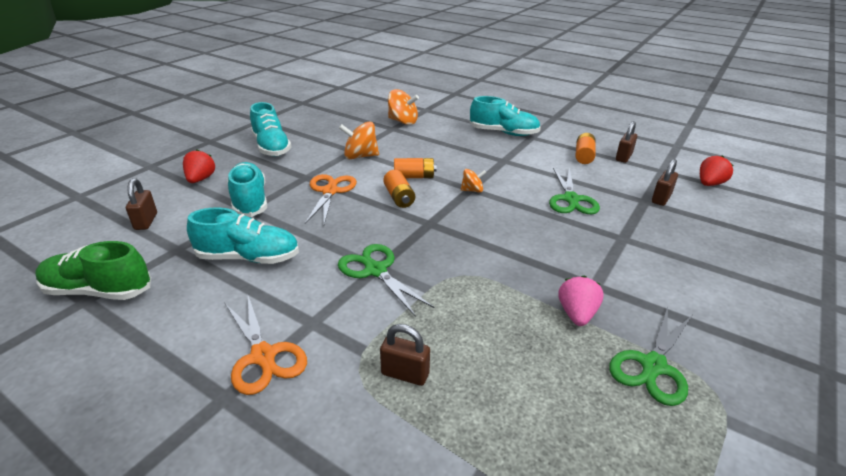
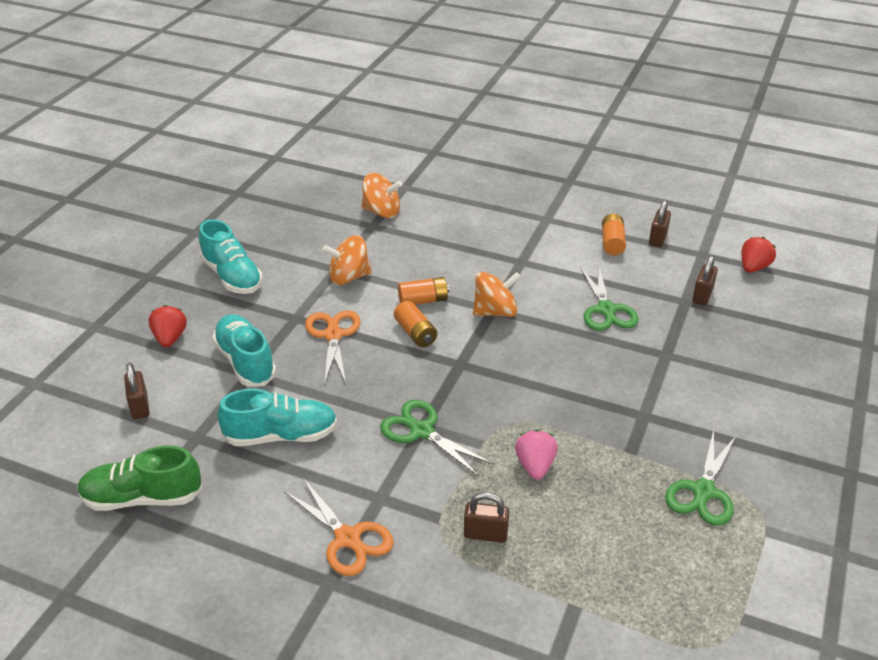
camera: 10 degrees left, 5 degrees up
orange spinning top [461,169,486,193] -> orange spinning top [473,272,521,317], size x1.71
turquoise shoe [470,96,541,136] -> none
pink strawberry [559,276,604,326] -> pink strawberry moved to [515,430,558,480]

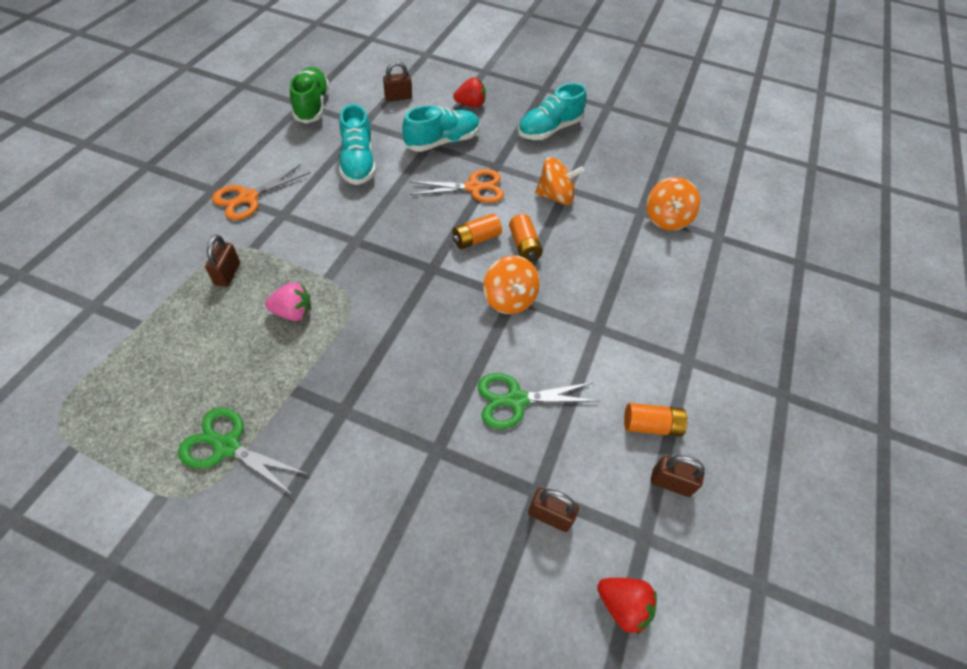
camera: 85 degrees right, 15 degrees up
orange spinning top [323,235,372,285] -> orange spinning top turned 105 degrees clockwise [535,157,584,205]
green scissors [380,400,494,477] -> none

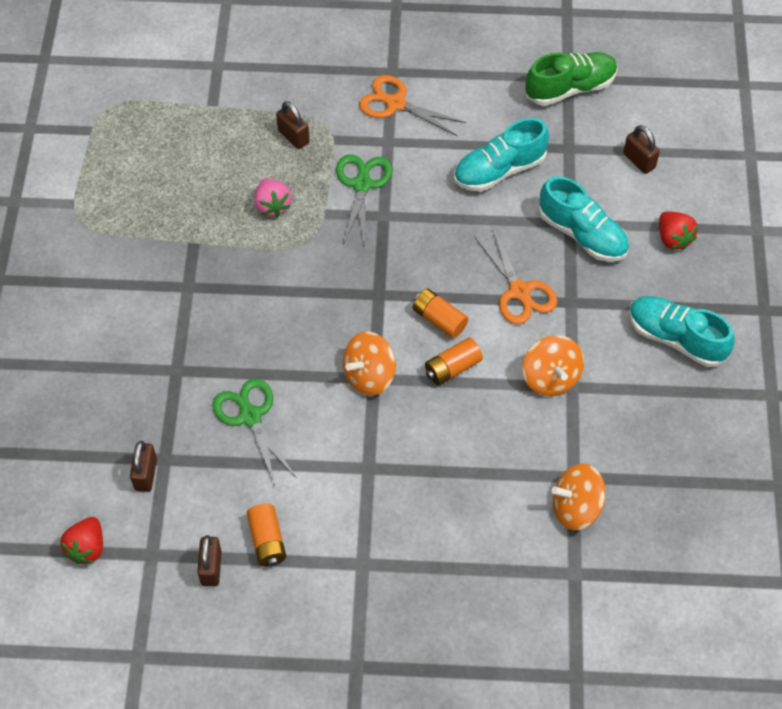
camera: 75 degrees right, 5 degrees up
green scissors [178,407,309,496] -> green scissors moved to [336,154,392,244]
brown padlock [205,235,240,287] -> brown padlock turned 60 degrees clockwise [276,101,310,149]

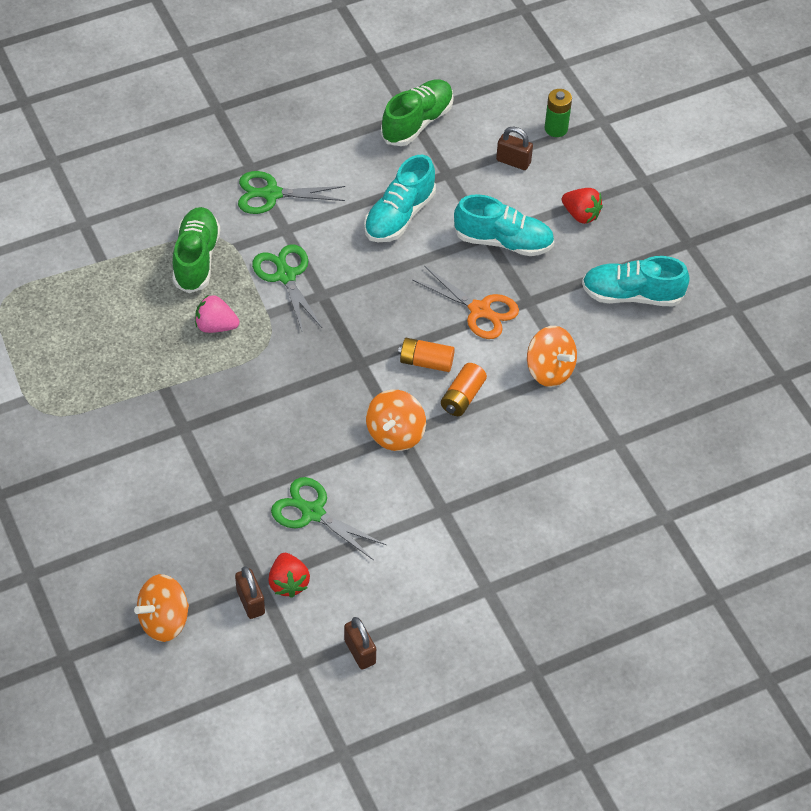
camera: 30 degrees left, 5 degrees down
red strawberry [60,517,103,564] -> red strawberry moved to [268,553,310,598]
orange battery [246,504,286,566] -> none
pink strawberry [254,178,292,217] -> pink strawberry turned 150 degrees clockwise [195,295,239,333]
brown padlock [276,101,310,149] -> green shoe [172,207,220,293]
orange scissors [359,75,466,136] -> green scissors [238,171,345,214]
orange spinning top [552,463,606,530] -> orange spinning top moved to [134,574,189,642]
none -> green battery [545,89,572,137]

